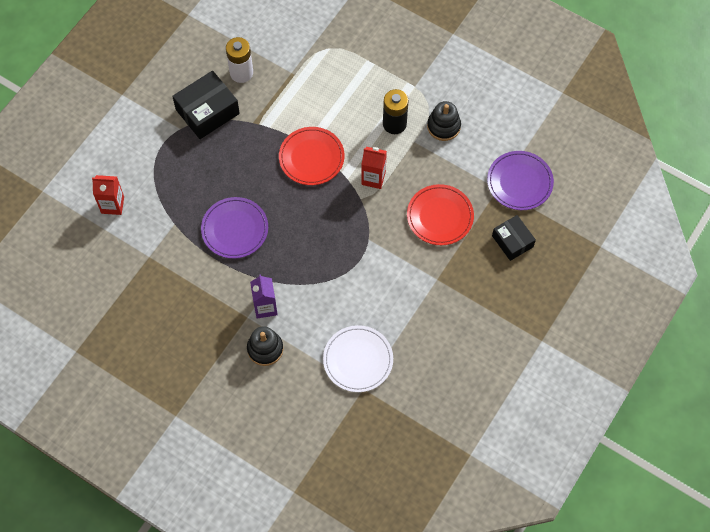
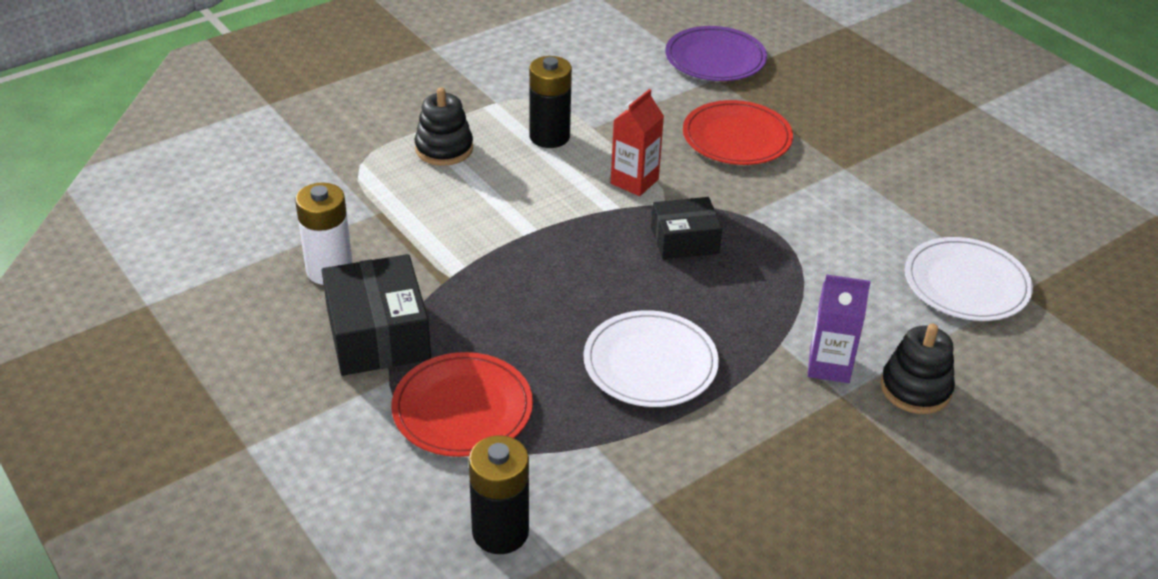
camera: 70 degrees left, 25 degrees down
red carton [92,175,124,215] -> black battery [469,435,529,554]
purple plate [201,197,268,259] -> white plate [583,310,719,407]
red plate [279,127,345,185] -> red plate moved to [391,352,533,457]
black stacking toy [427,101,461,141] -> black stacking toy moved to [415,87,473,166]
black box [492,215,536,261] -> black box moved to [651,197,722,259]

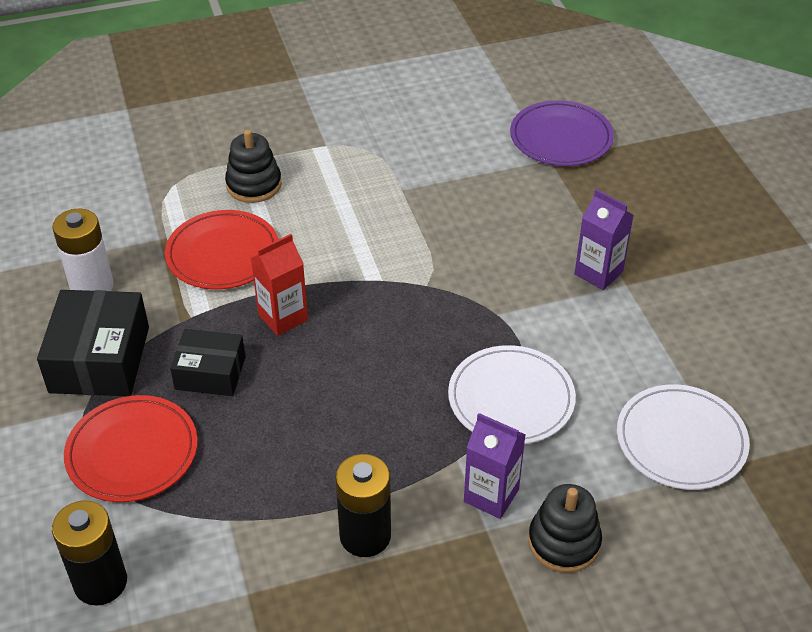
camera: 20 degrees right, 5 degrees up
black battery [529,56,572,148] -> black battery moved to [335,454,391,557]
white plate [583,310,719,407] -> white plate moved to [448,345,576,444]
red carton [611,89,664,196] -> red carton moved to [251,234,308,336]
black box [651,197,722,259] -> black box moved to [170,329,245,396]
red plate [683,100,793,165] -> red plate moved to [165,210,278,290]
none -> purple carton [575,189,634,290]

